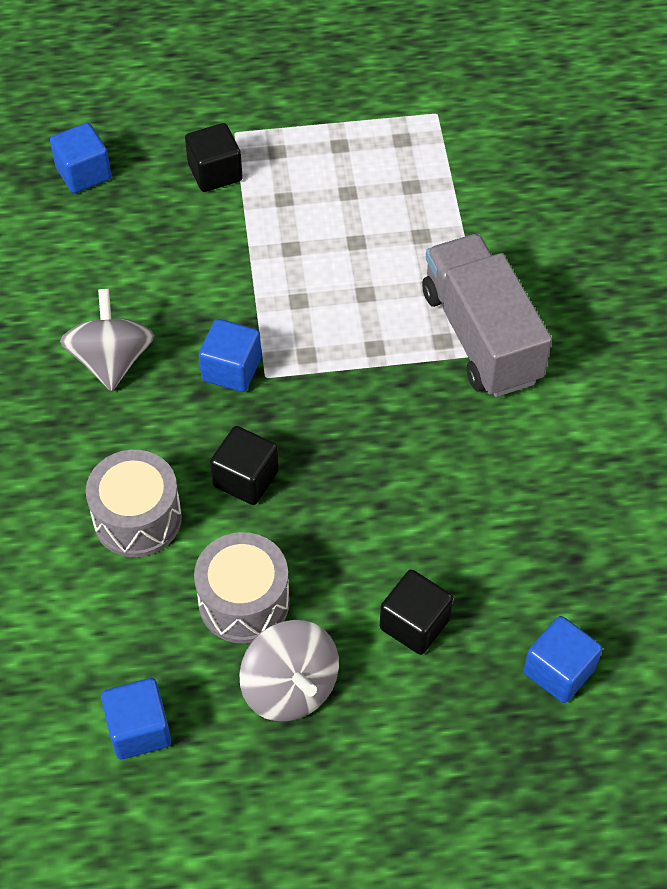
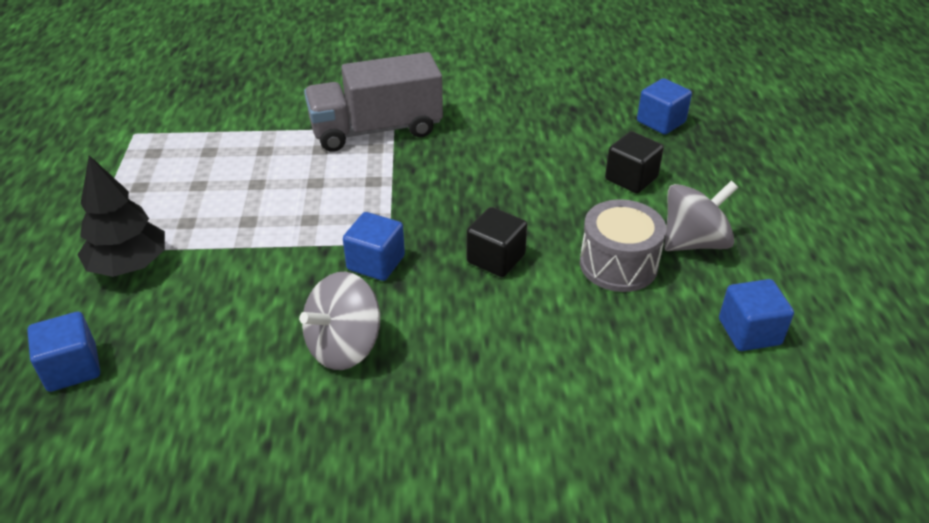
camera: 85 degrees left, 15 degrees down
grey spinning top [60,289,154,391] -> grey spinning top turned 45 degrees counterclockwise [299,272,380,370]
grey drum [86,450,182,557] -> none
black cube [185,123,243,192] -> black tree [77,155,165,277]

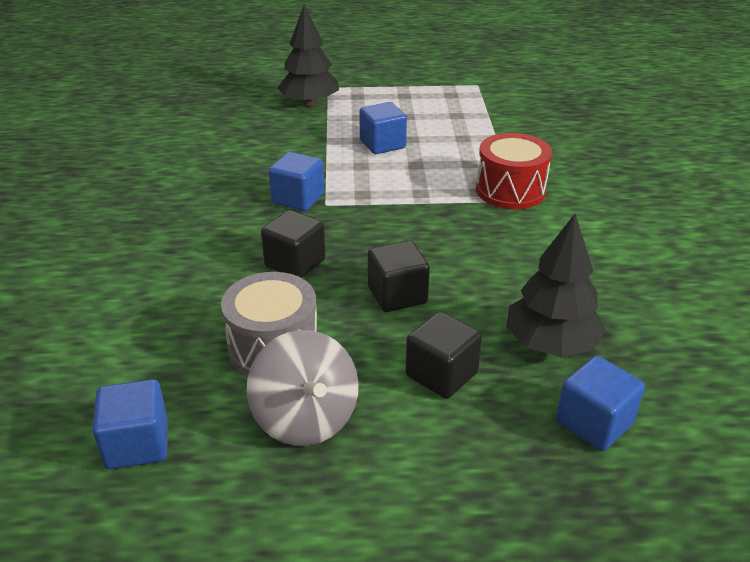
camera: 90 degrees right, 5 degrees down
blue cube [27,312,100,392] -> blue cube moved to [359,102,407,154]
grey spinning top [299,272,380,370] -> none
grey truck [304,52,443,152] -> red drum [476,133,552,209]
none -> black cube [368,240,430,312]
none -> black tree [506,214,606,357]

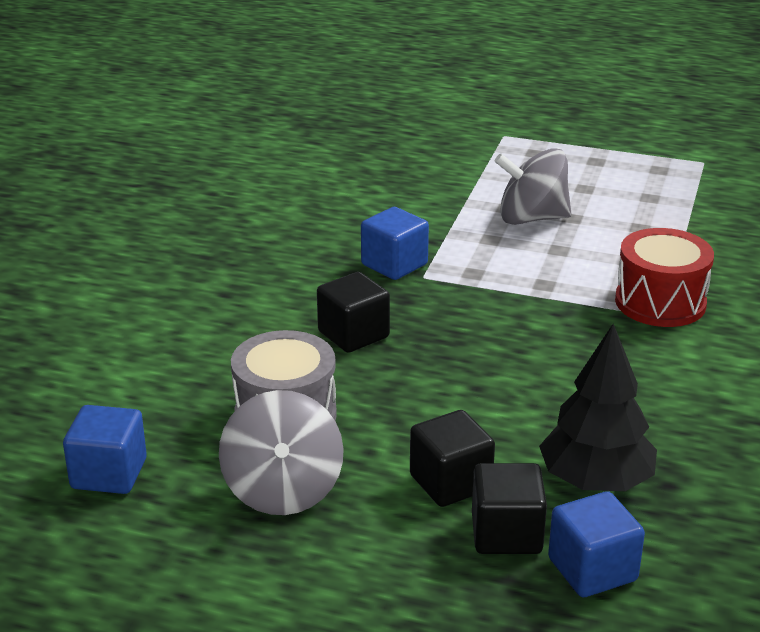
camera: 20 degrees right, 5 degrees down
black tree [277,4,339,107] -> none
blue cube [359,102,407,154] -> grey spinning top [495,148,571,225]
black cube [368,240,430,312] -> black cube moved to [472,463,547,554]

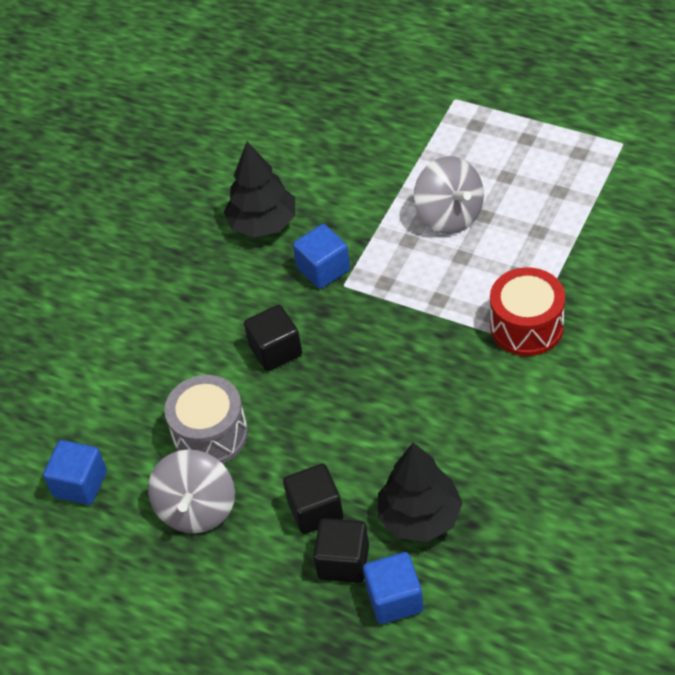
camera: 15 degrees right, 20 degrees up
grey spinning top [495,148,571,225] -> grey spinning top turned 135 degrees counterclockwise [414,156,484,234]
none -> black tree [224,142,295,238]

